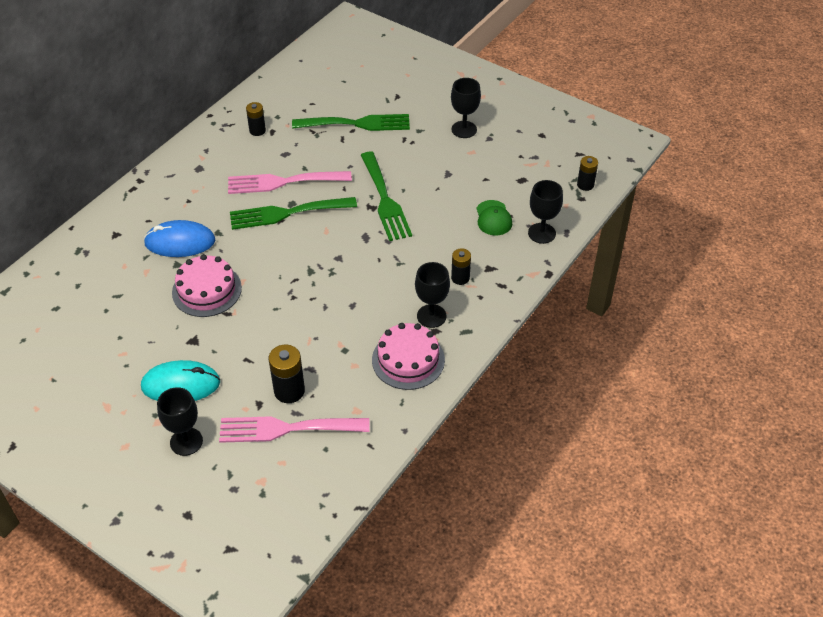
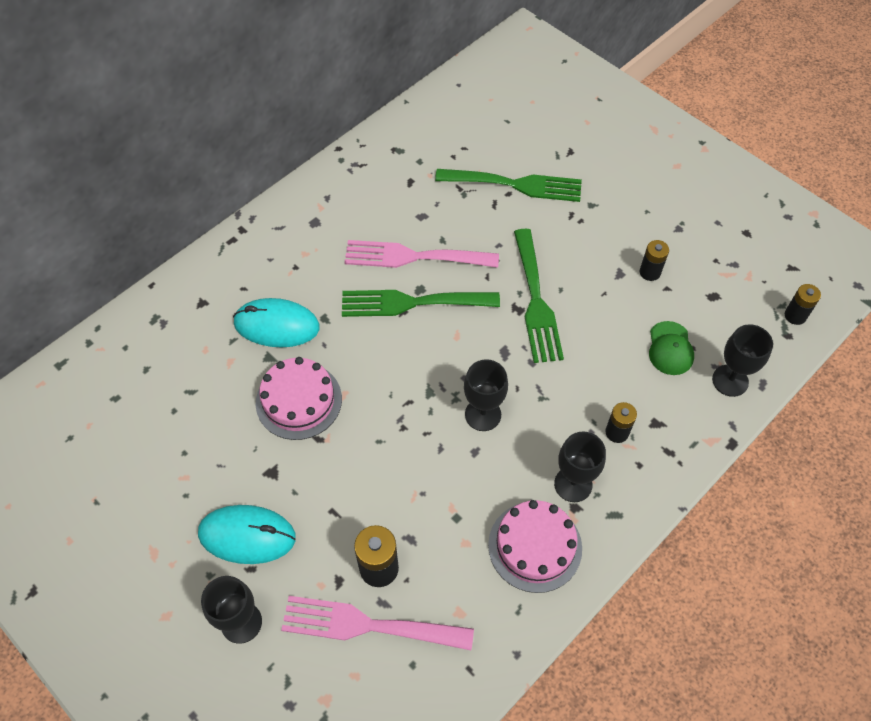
camera: 10 degrees right, 10 degrees up
blue mouse [144,220,215,257] -> turquoise mouse [233,298,319,347]
black battery [246,102,266,136] -> black battery moved to [640,240,669,281]
black goblet [451,78,481,138] -> black goblet moved to [464,359,508,431]

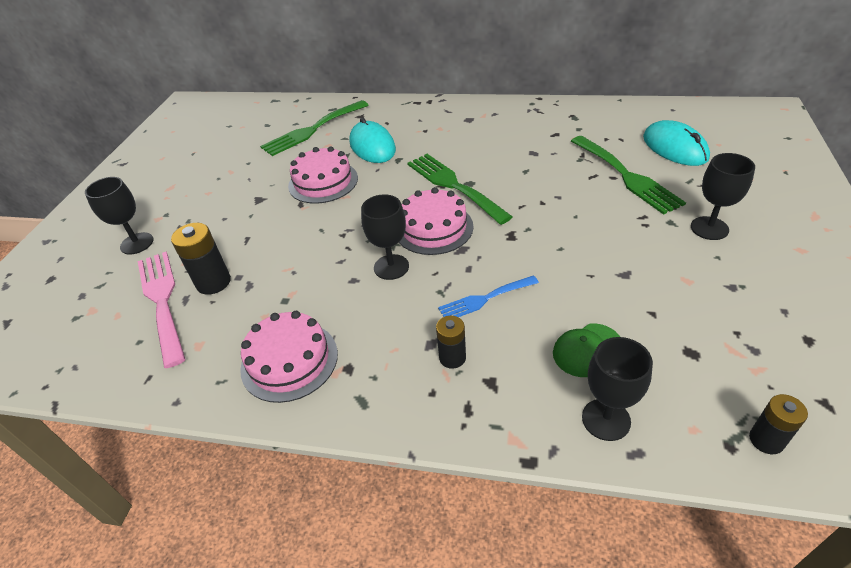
camera: 60 degrees right, 15 degrees down
turquoise mouse [198,505,296,564] -> turquoise mouse moved to [643,120,710,166]
pink fork [345,240,499,268] -> none
green fork [514,229,564,363] -> green fork moved to [260,100,369,156]
black goblet [554,431,606,502] -> black goblet moved to [691,153,755,240]
black battery [640,240,669,281] -> none
none -> pink cake [399,187,473,255]
none -> blue fork [438,275,539,317]

